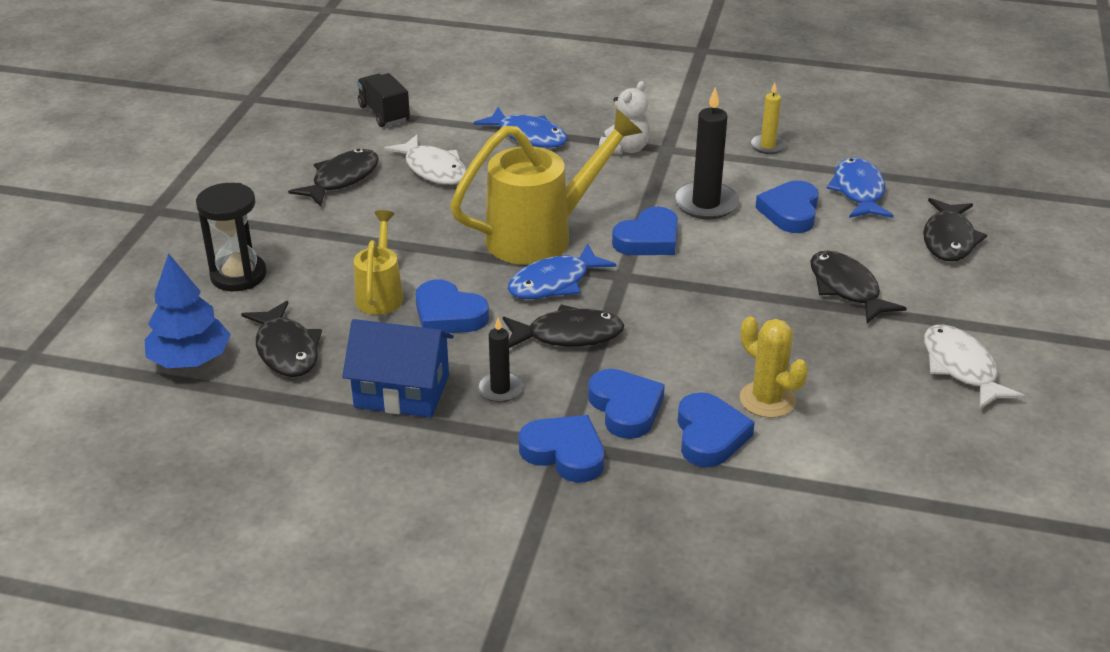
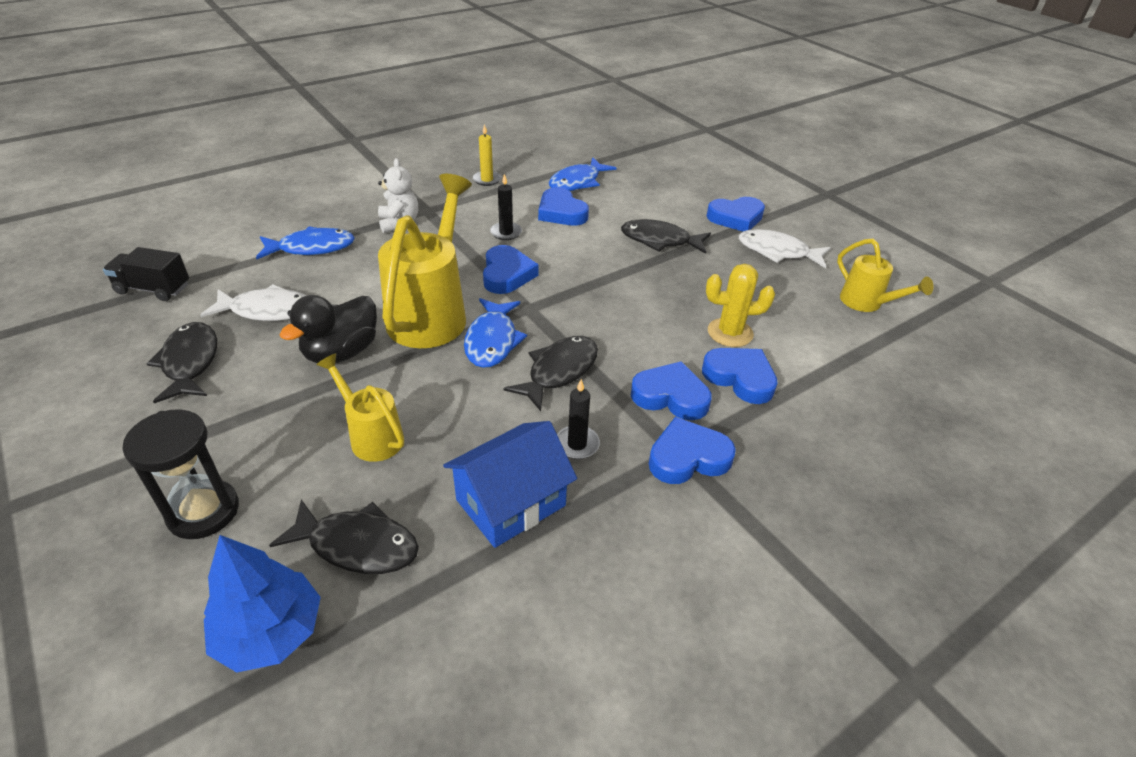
camera: 50 degrees left, 5 degrees up
blue heart [416,280,489,333] -> blue heart moved to [707,197,765,231]
black candle [674,87,739,219] -> black candle [490,174,522,240], size x0.59
blue fish [827,157,894,218] -> blue fish turned 90 degrees counterclockwise [549,157,617,191]
black fish [923,198,987,261] -> none
none -> black duck [279,295,377,363]
none -> yellow watering can [837,239,934,312]

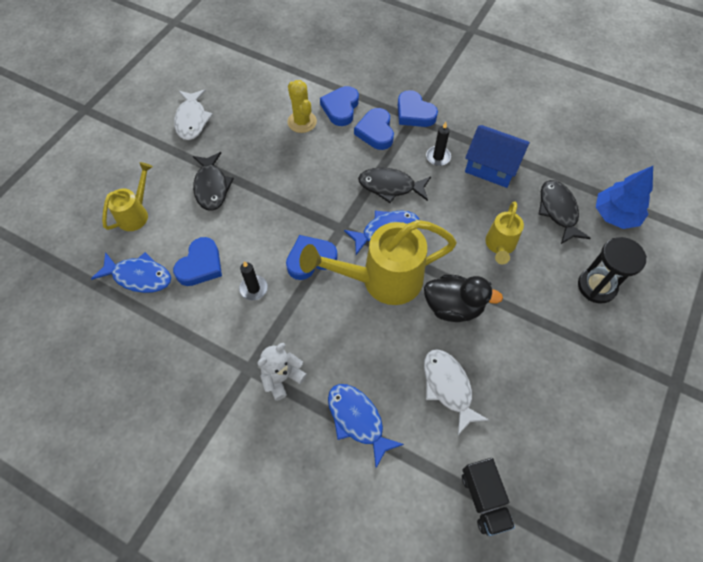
camera: 115 degrees left, 20 degrees up
black fish [147,322,217,403] -> none
yellow candle [473,124,501,186] -> none
blue heart [707,197,765,231] -> none
yellow watering can [837,239,934,312] -> yellow watering can moved to [102,162,153,231]

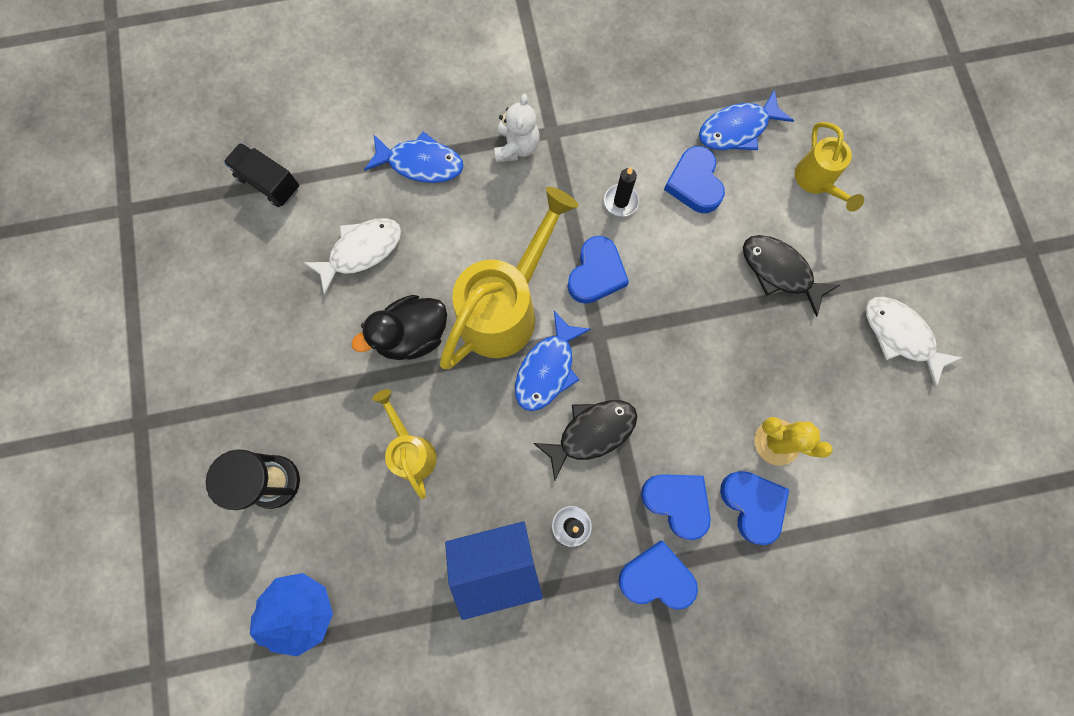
camera: 140 degrees right, 15 degrees up
white fish [424,349,490,435] -> white fish turned 60 degrees counterclockwise [303,218,401,295]
black fish [538,180,591,244] -> none

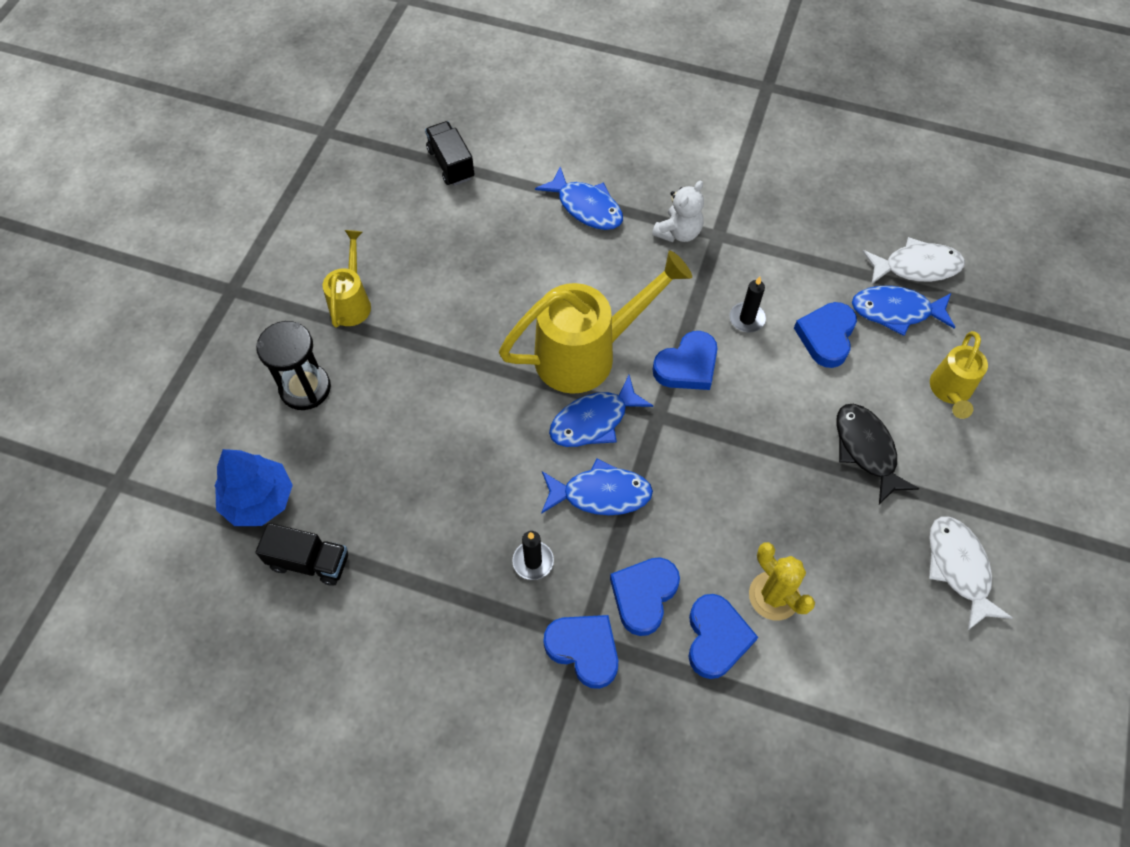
camera: 30 degrees right, 15 degrees down
white fish [303,218,401,295] -> white fish moved to [863,237,965,285]
black duck [352,295,447,360] -> none
yellow watering can [373,389,437,499] -> yellow watering can moved to [323,230,371,328]
blue house [445,521,543,620] -> none
black fish [533,400,637,480] -> blue fish [541,458,653,515]
blue heart [641,474,711,540] -> blue heart turned 135 degrees counterclockwise [610,557,680,636]
none -> black truck [255,523,348,586]

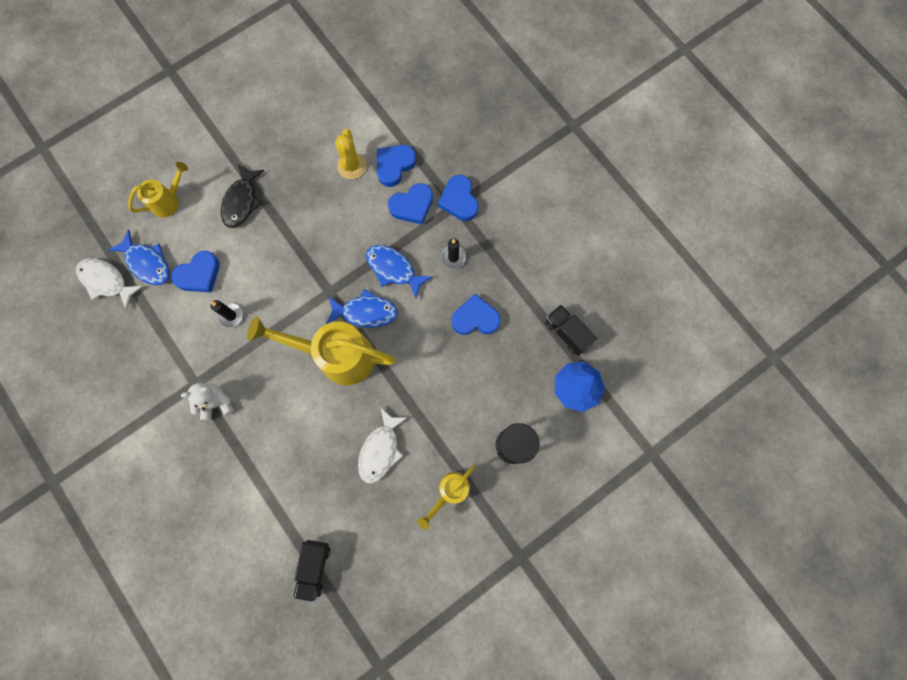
camera: 145 degrees left, 15 degrees up
blue fish [535,167,623,230] -> none
blue heart [653,331,718,390] -> blue heart moved to [451,294,501,335]
white fish [929,516,1013,630] -> white fish moved to [358,407,408,483]

